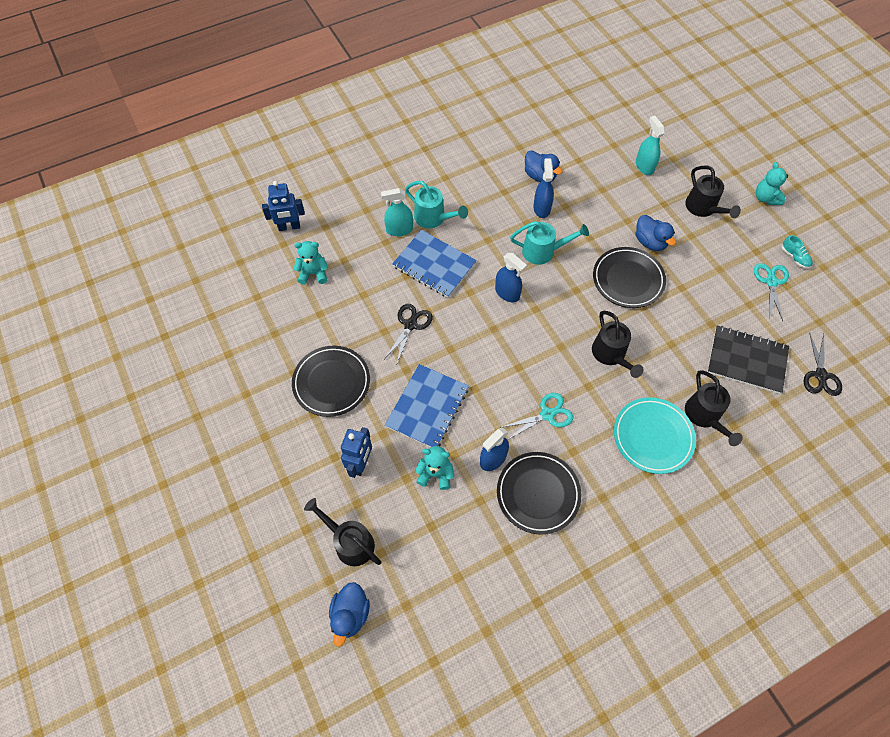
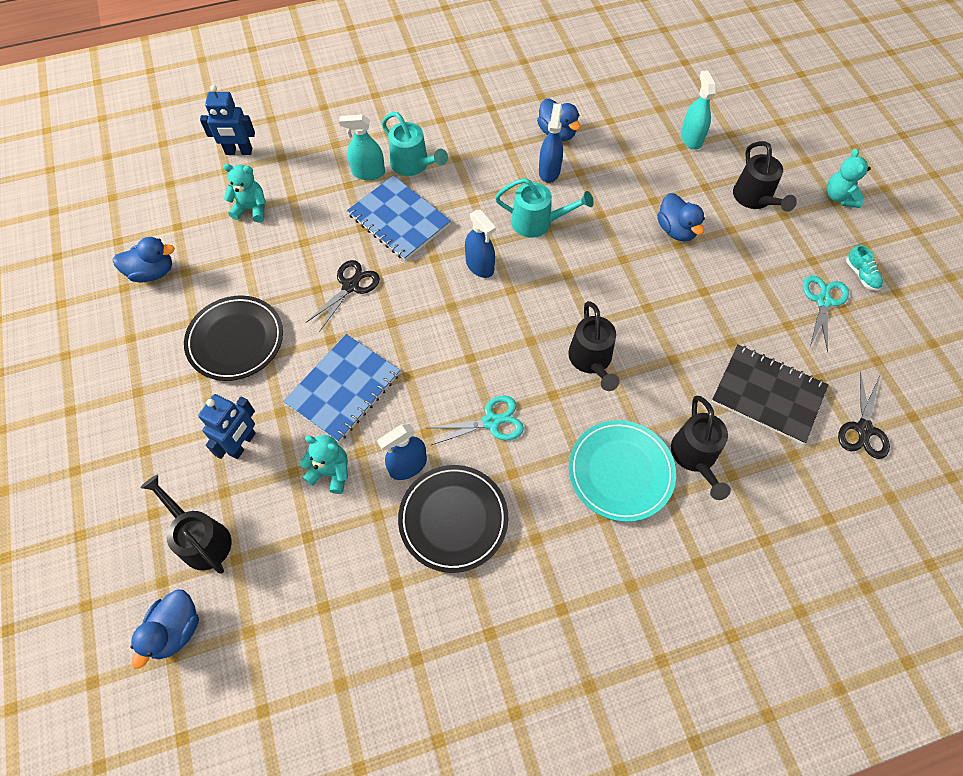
camera: 10 degrees right, 0 degrees up
black plate [593,247,666,308] -> none
none -> blue duck [113,237,175,283]

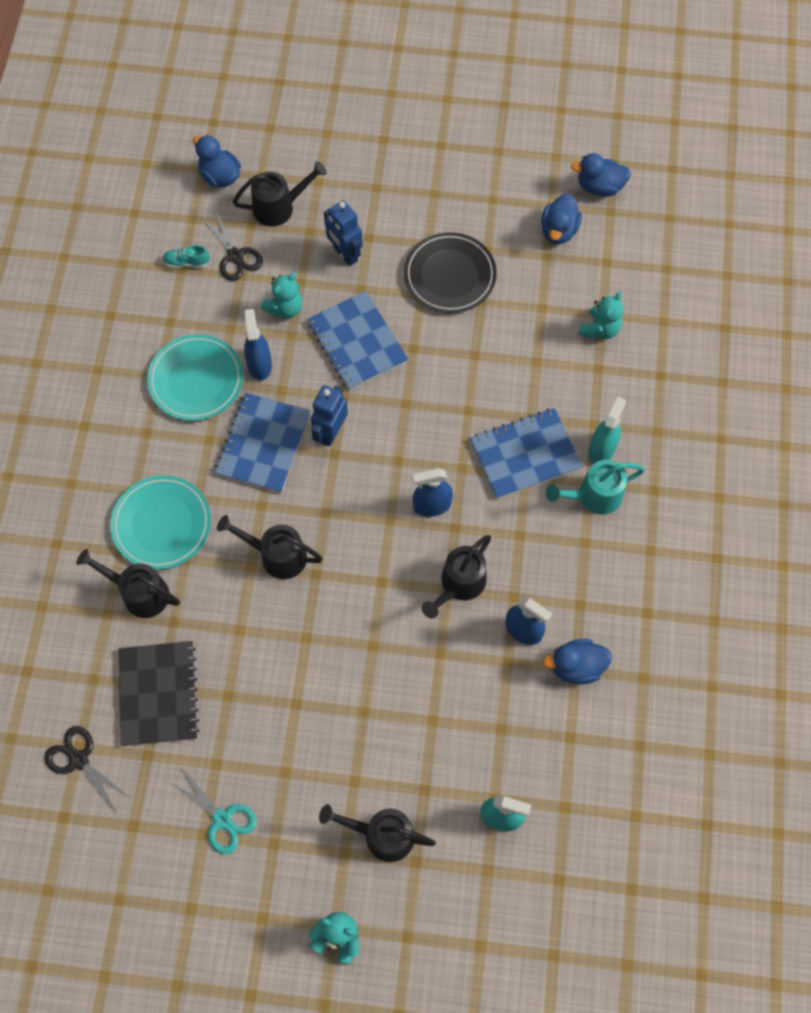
camera: 115 degrees right, 5 degrees up
blue robot [200,85,255,155] -> blue robot moved to [311,385,348,447]
black scissors [306,260,380,332] -> black scissors moved to [201,211,263,281]
black plate [398,465,508,573] -> turquoise plate [147,334,243,421]
turquoise scissors [427,395,524,445] -> blue notebook [215,393,311,493]
turquoise watering can [495,178,593,238] -> black watering can [422,535,491,618]
blue duck [657,193,705,242] -> blue duck moved to [571,153,631,197]
black notebook [712,345,828,444] -> black notebook turned 60 degrees counterclockwise [118,641,200,746]
turquoise shoe [846,245,883,291] -> turquoise shoe moved to [163,245,210,268]

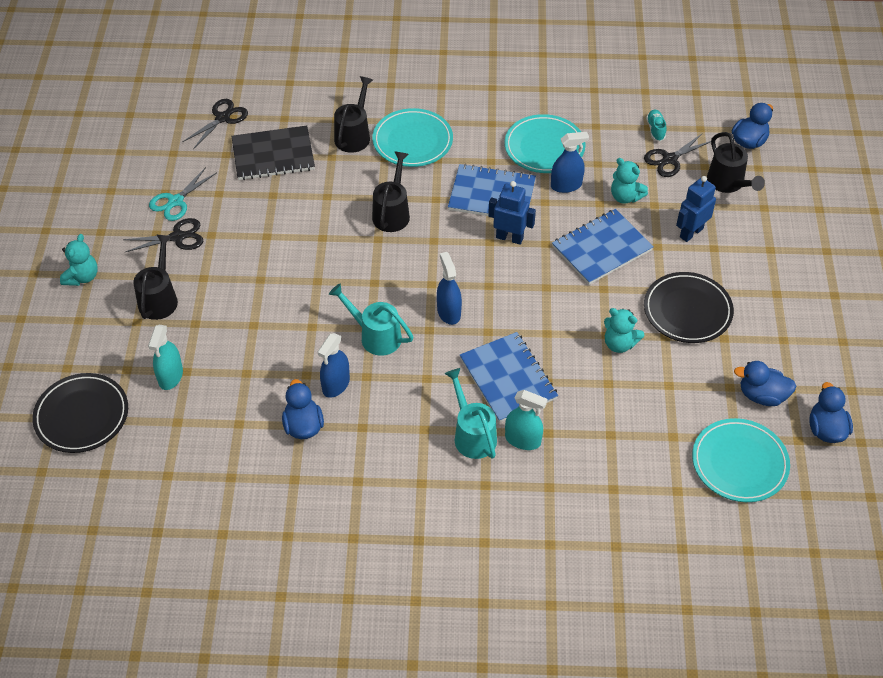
camera: 85 degrees right, 15 degrees down
black watering can [422,535,491,618] -> turquoise watering can [329,283,414,356]
turquoise teddy bear [579,292,624,339] -> turquoise teddy bear moved to [604,308,644,353]
none -> black plate [32,373,128,453]
none -> black scissors [123,218,203,252]
none -> turquoise plate [692,418,790,502]

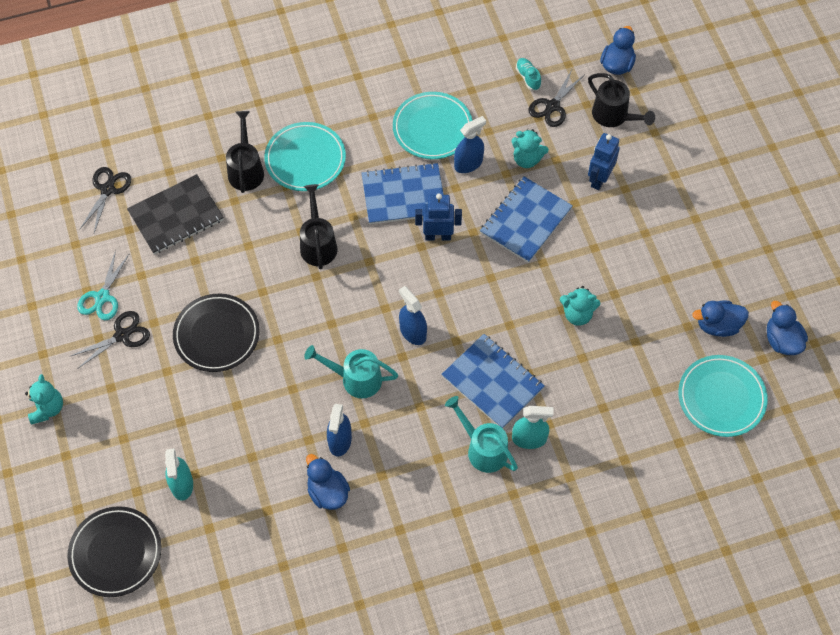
camera: 20 degrees left, 10 degrees up
black watering can [133,234,178,320] -> none
black plate [644,272,734,343] -> black plate moved to [173,294,260,372]

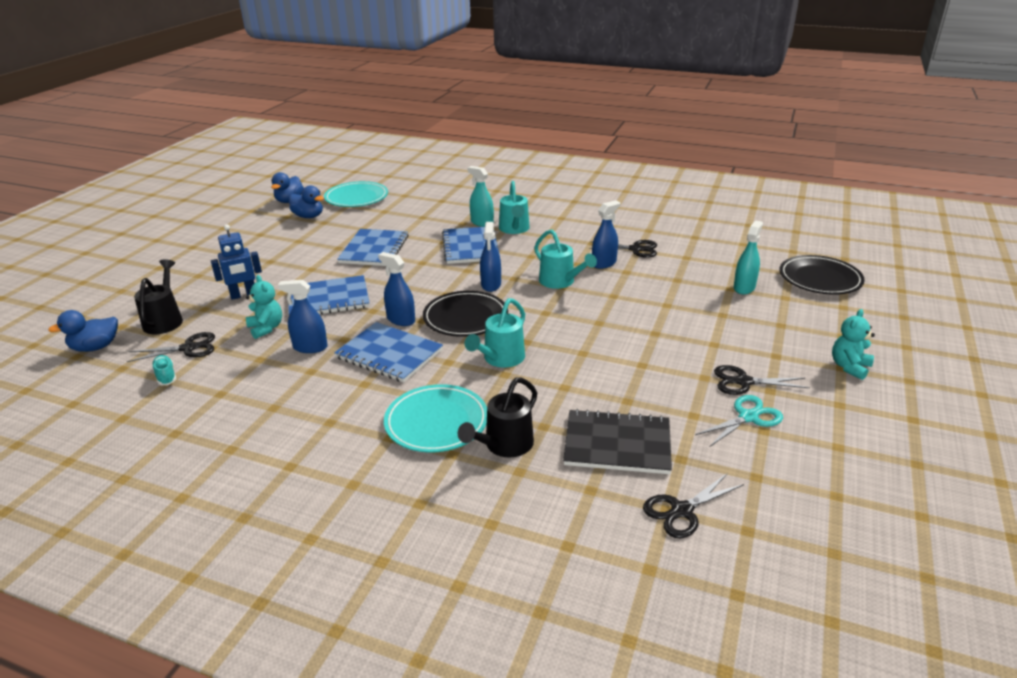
camera: 140 degrees left, 30 degrees down
black plate [173,294,260,372] -> black plate moved to [423,291,508,337]
black watering can [300,184,337,270] -> turquoise watering can [465,298,525,368]
blue duck [306,454,350,510] -> black scissors [589,240,657,258]
turquoise plate [393,92,472,159] -> none
blue robot [415,194,462,241] -> blue spray bottle [378,252,415,326]
turquoise shoe [516,58,541,91] -> turquoise shoe turned 135 degrees clockwise [151,355,176,385]
turquoise teddy bear [560,286,600,326] -> blue notebook [337,229,408,266]

